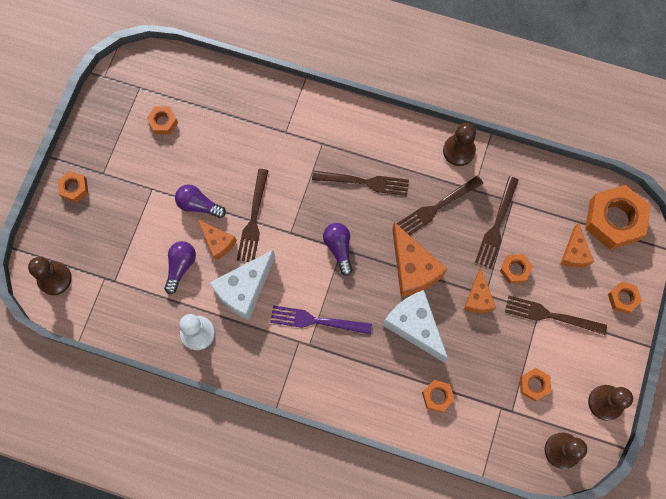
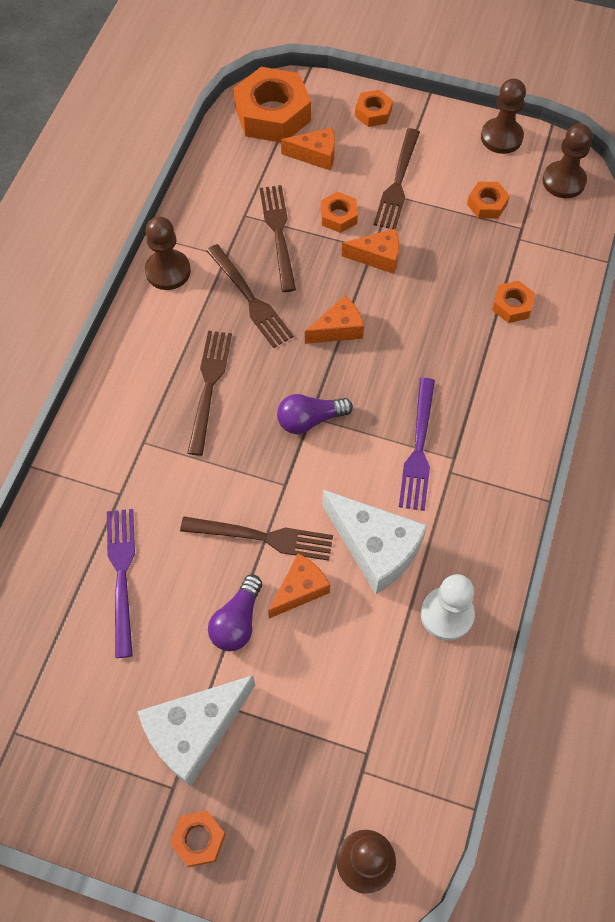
camera: 90 degrees left, 10 degrees down
orange nut [147,106,178,134] -> none
purple light bulb [164,241,196,294] -> none
white cheese [383,290,448,363] -> white cheese moved to [137,675,255,787]
orange cheese [392,222,447,297] -> orange cheese [305,296,364,344], size x0.60
brown fork [475,176,519,268] -> brown fork turned 120 degrees counterclockwise [260,185,296,292]
none -> purple fork [107,509,135,658]

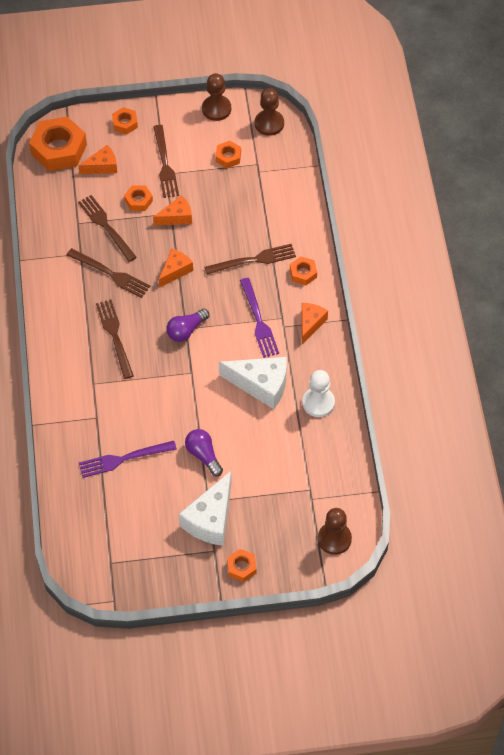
camera: 25 degrees left, 5 degrees down
purple fork [107,509,135,658] -> purple fork turned 75 degrees counterclockwise [79,441,177,478]
brown pawn [145,217,191,290] -> none
brown fork [180,517,333,561] -> brown fork moved to [204,244,296,275]
purple light bulb [208,575,262,651] -> purple light bulb turned 150 degrees clockwise [185,429,223,476]
orange cheese [268,553,330,619] -> orange cheese moved to [302,303,328,344]
orange nut [492,281,535,323] -> orange nut moved to [290,256,317,285]

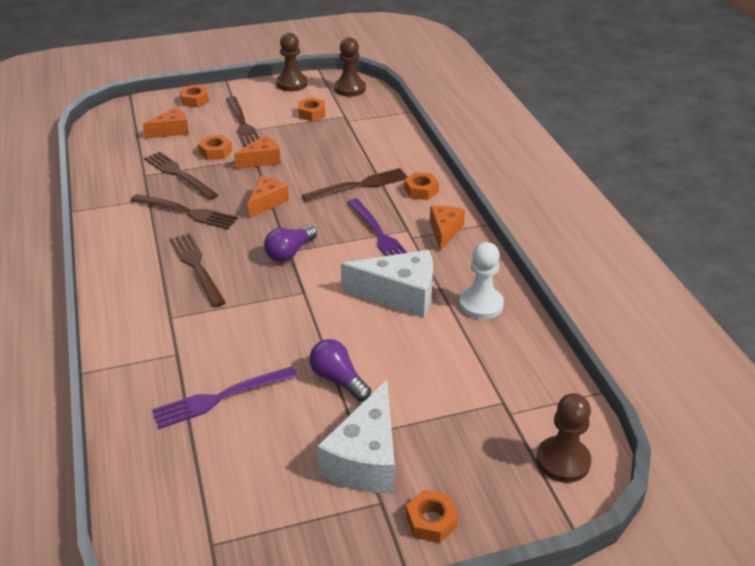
camera: 10 degrees left, 20 degrees down
orange nut [29,117,87,171] -> none

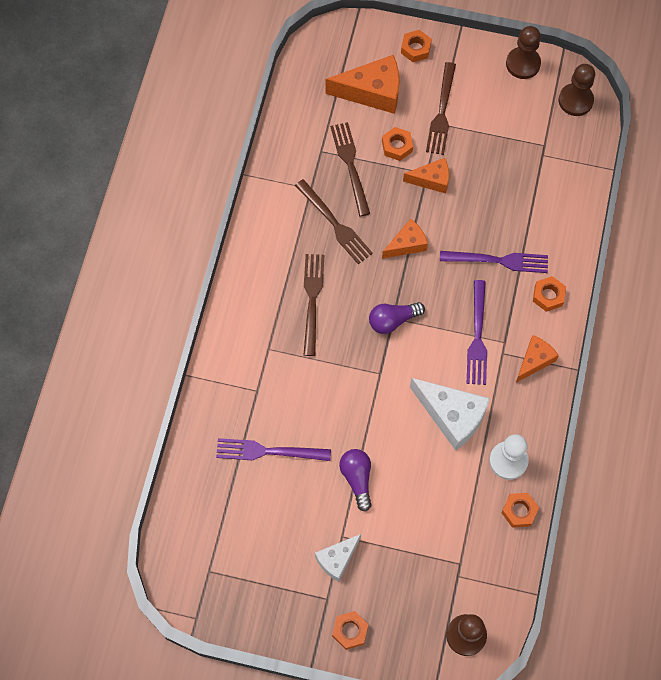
camera: 30 degrees right, 30 degrees up
orange cheese [143,107,189,139] -> orange cheese [326,55,399,114], size x1.66
orange nut [298,97,325,121] -> orange nut moved to [501,493,539,528]
brown fork [302,168,408,202] -> purple fork [440,251,548,273]
white cheese [317,380,395,493] -> white cheese [315,534,361,582], size x0.60

